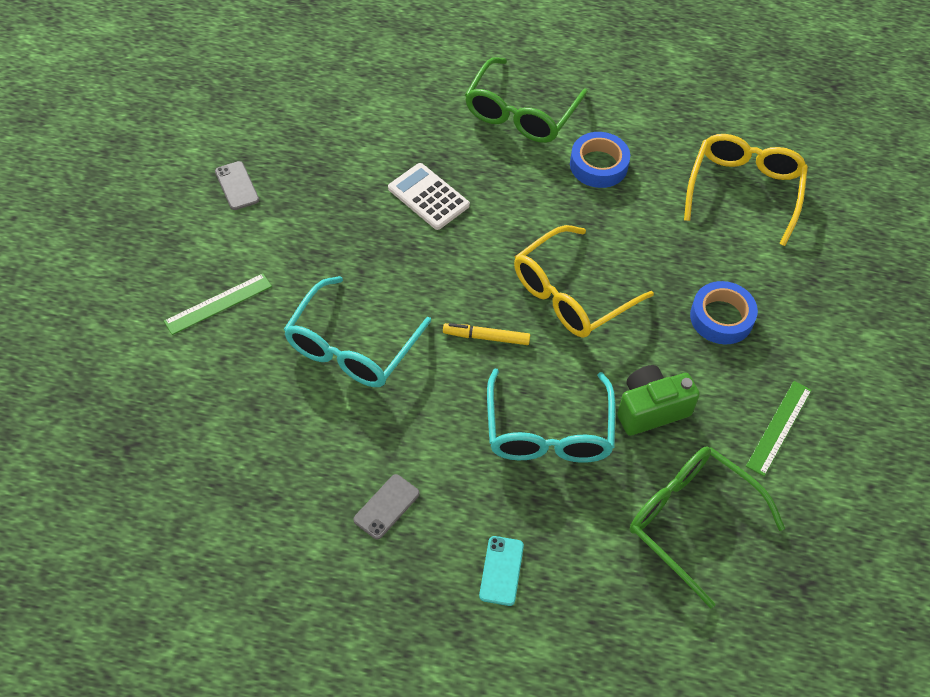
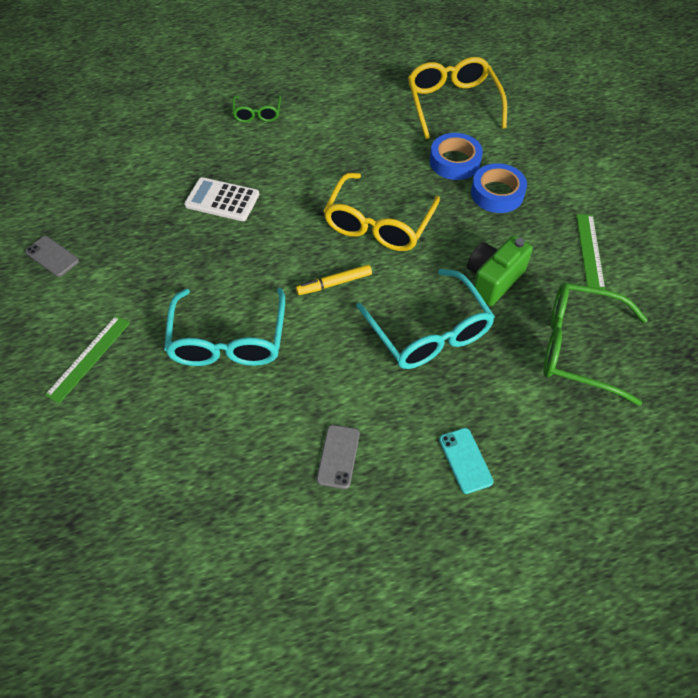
camera: 25 degrees left, 0 degrees up
green glasses [465,57,588,143] -> green glasses [232,95,281,122], size x0.54
blue tape [570,132,630,188] -> blue tape moved to [430,133,483,180]

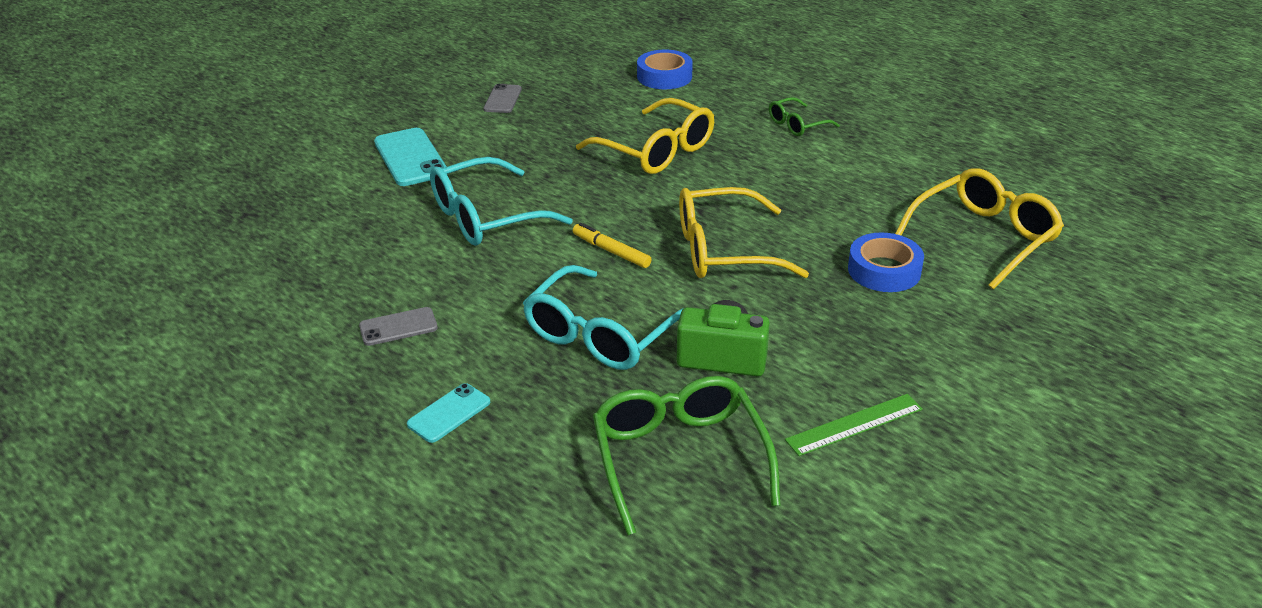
camera: 60 degrees right, 20 degrees down
green ruler [45,316,130,403] -> turquoise phone [374,128,448,186]
white calculator [184,177,259,221] -> yellow glasses [576,98,714,174]
blue tape [471,163,527,213] -> blue tape moved to [637,50,693,89]

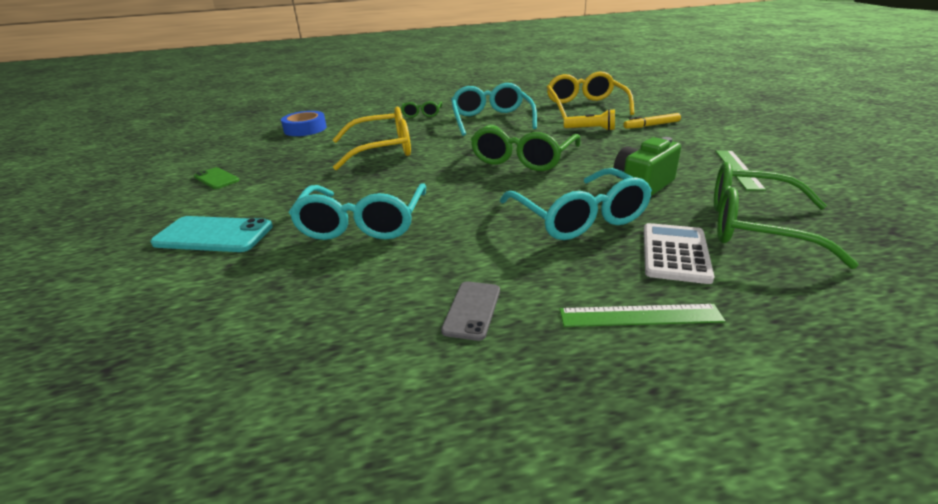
camera: 55 degrees left, 5 degrees down
turquoise phone [407,383,490,443] -> green ruler [560,304,726,327]
grey phone [483,84,522,113] -> green phone [194,167,239,189]
yellow marker [573,223,651,268] -> yellow marker moved to [624,113,681,129]
yellow glasses [679,187,809,278] -> green glasses [471,125,580,171]
blue tape [848,232,924,292] -> yellow flashlight [564,109,615,131]
none -> turquoise glasses [451,83,537,136]
none -> white calculator [644,223,715,284]

